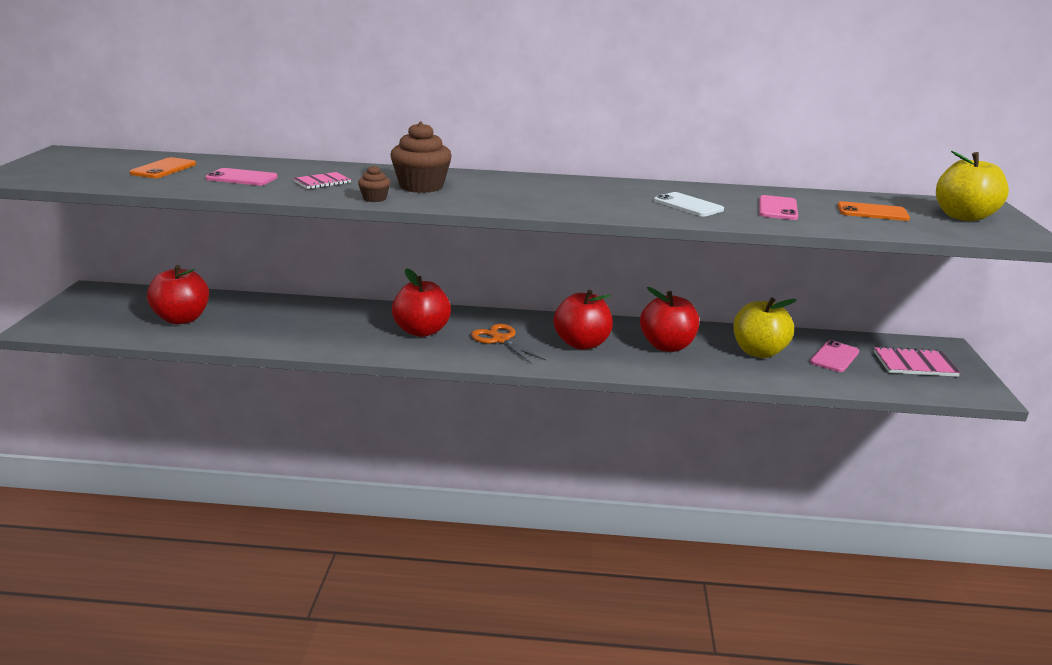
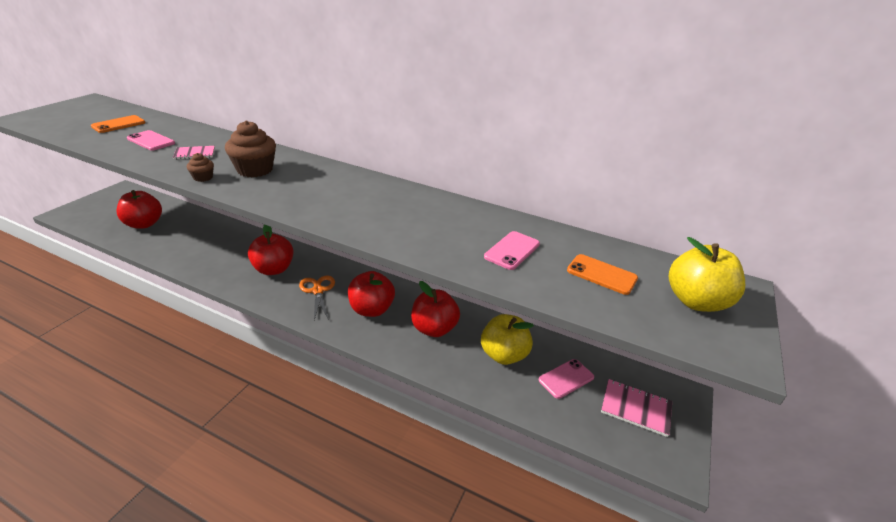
camera: 20 degrees right, 10 degrees up
white phone [654,192,724,216] -> none

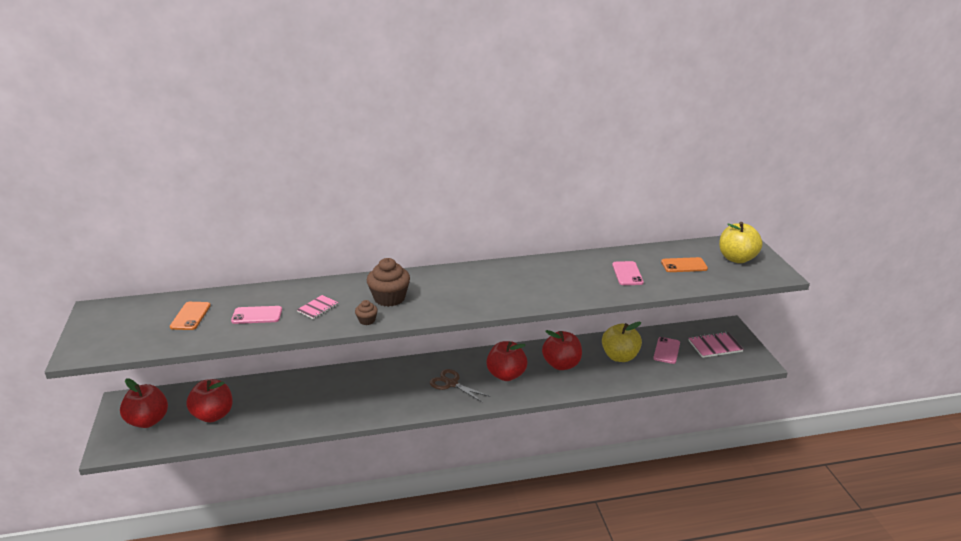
camera: 35 degrees left, 5 degrees down
red apple [248,225,294,275] -> red apple moved to [120,378,168,428]
orange scissors [299,275,335,320] -> brown scissors [430,369,490,403]

